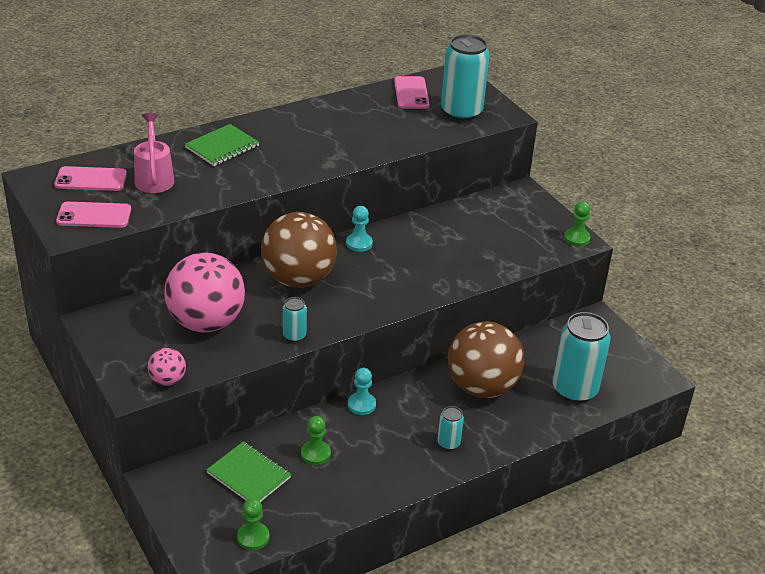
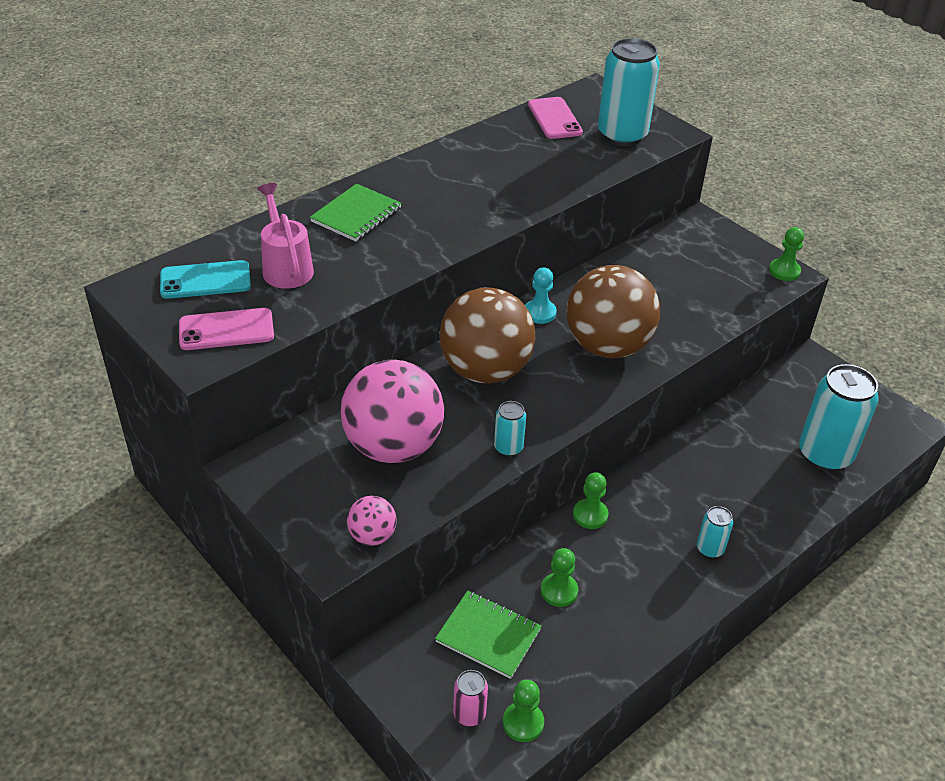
camera: 10 degrees left, 5 degrees up
pink phone [55,166,127,191] -> turquoise phone [160,260,251,299]
turquoise pawn [348,368,376,415] -> green pawn [573,472,609,529]
brown ball [448,322,524,398] -> brown ball moved to [567,265,660,358]
none -> pink can [453,670,488,726]

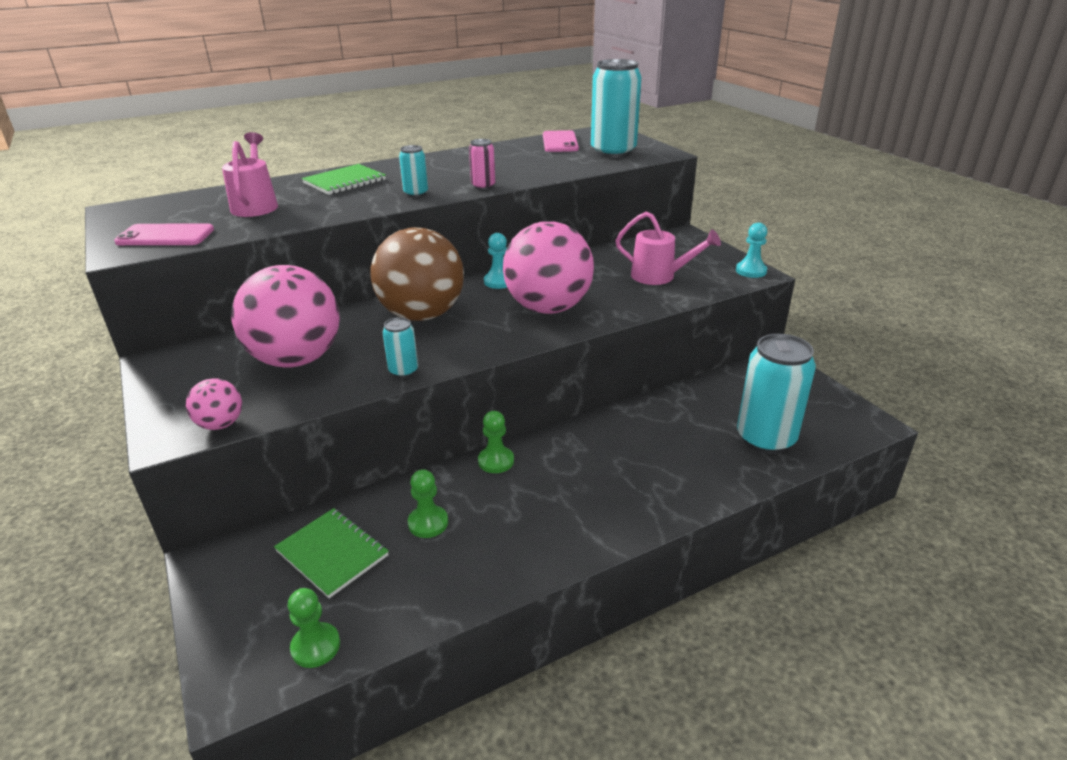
camera: 15 degrees right, 10 degrees down
turquoise phone [160,260,251,299] -> none
pink can [453,670,488,726] -> pink can moved to [469,139,495,190]
brown ball [567,265,660,358] -> pink ball [503,221,594,314]
turquoise can [697,506,733,558] -> turquoise can moved to [399,145,428,197]
green pawn [769,227,804,281] -> turquoise pawn [736,223,767,278]
none -> pink watering can [615,211,721,285]

